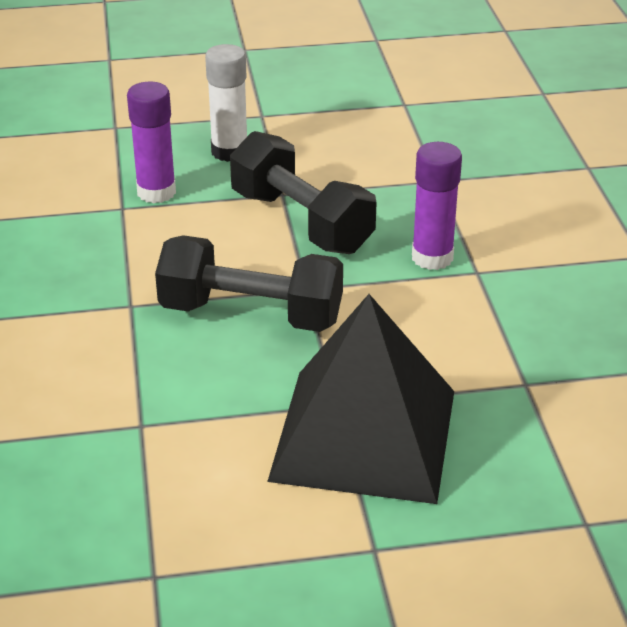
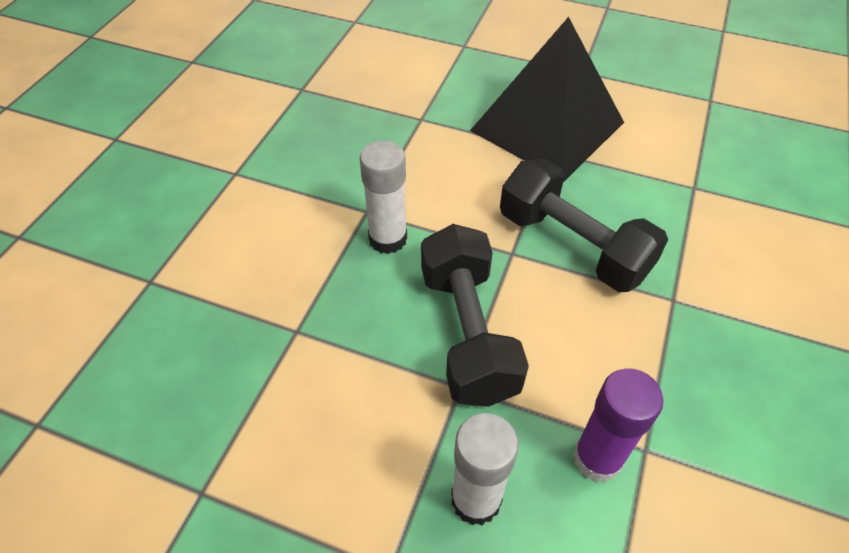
camera: 150 degrees left, 15 degrees up
purple glue stick [412,142,462,270] -> white glue stick [359,140,407,254]

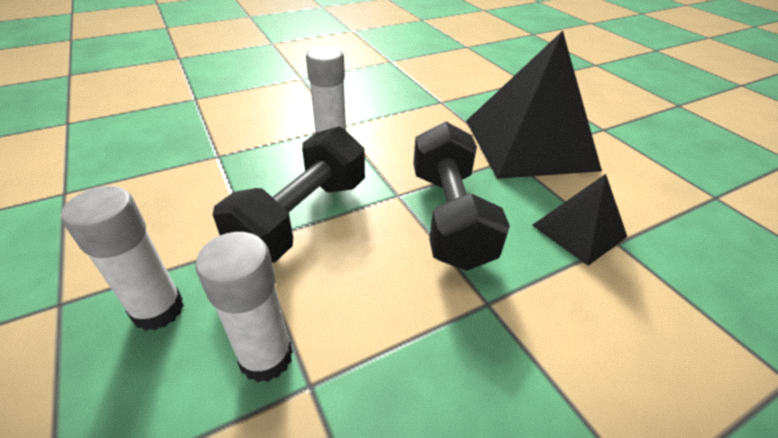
camera: 40 degrees right, 10 degrees down
purple glue stick [573,368,664,482] -> white glue stick [195,232,293,383]
none -> black pyramid [532,174,627,266]

